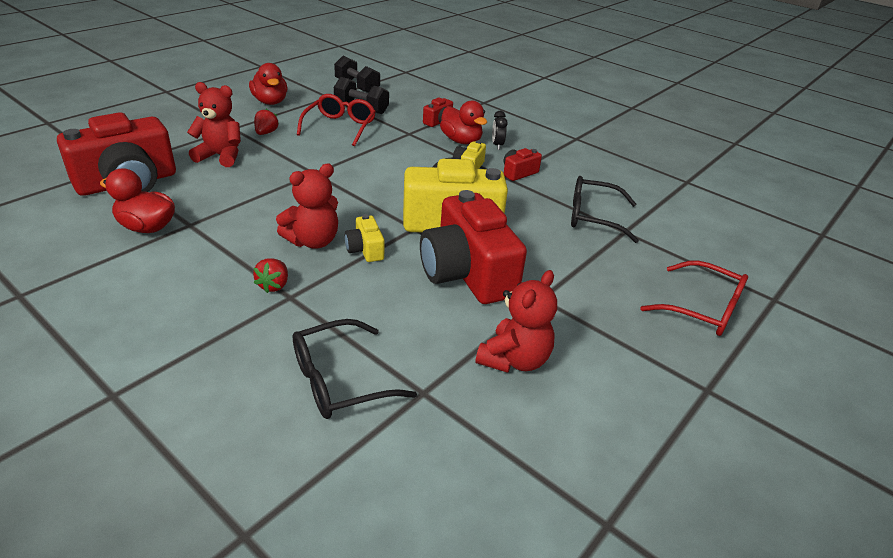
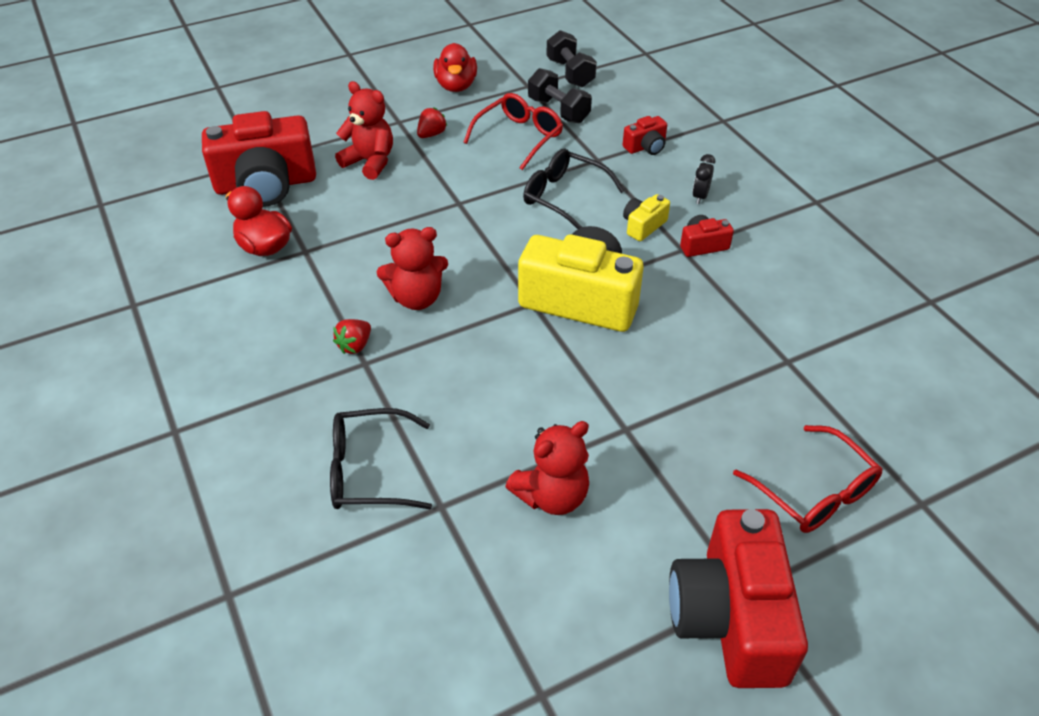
camera: 25 degrees right, 10 degrees up
yellow camera [345,214,384,262] -> none
red camera [420,190,527,304] -> red camera moved to [669,509,808,688]
red duck [440,101,487,144] -> none
black glasses [571,176,639,243] -> black glasses moved to [523,149,625,229]

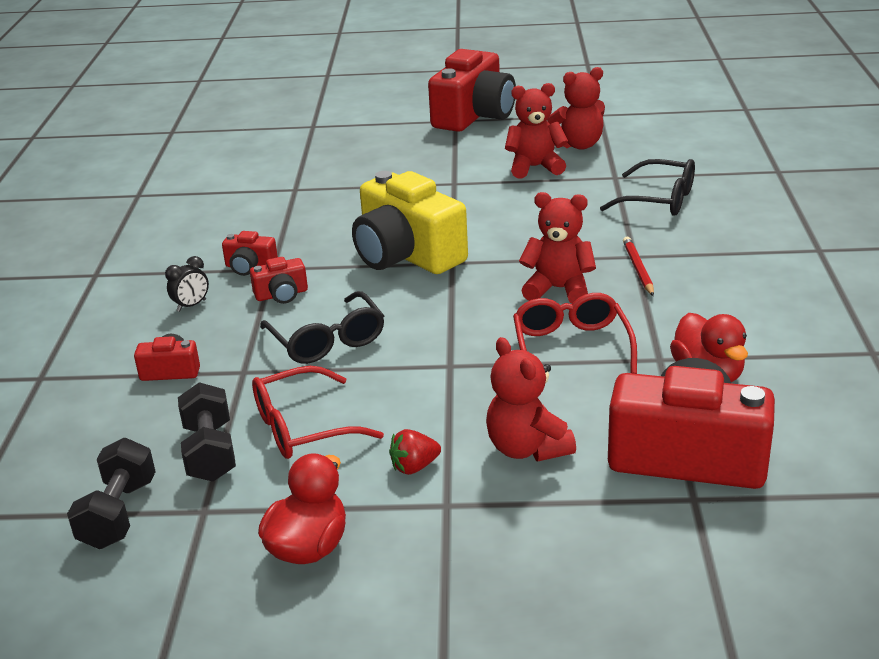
camera: 150 degrees left, 15 degrees down
red strawberry [333,319,371,354] -> red pencil [623,237,654,296]
yellow camera [623,194,670,241] -> red camera [250,257,308,304]
red glasses [733,425,882,533] -> red glasses moved to [513,293,637,374]
none -> red teddy bear [547,67,605,150]

